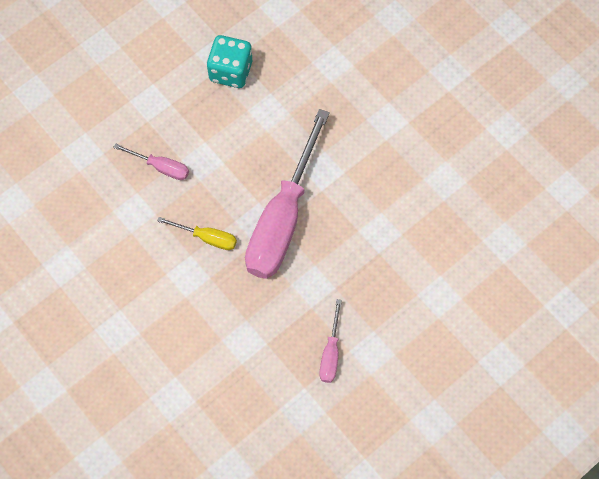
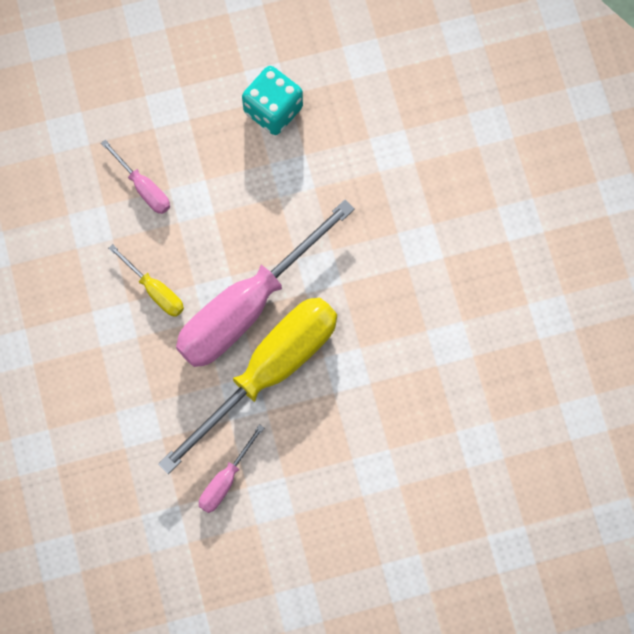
camera: 25 degrees right, 5 degrees up
none -> yellow screwdriver [158,297,337,474]

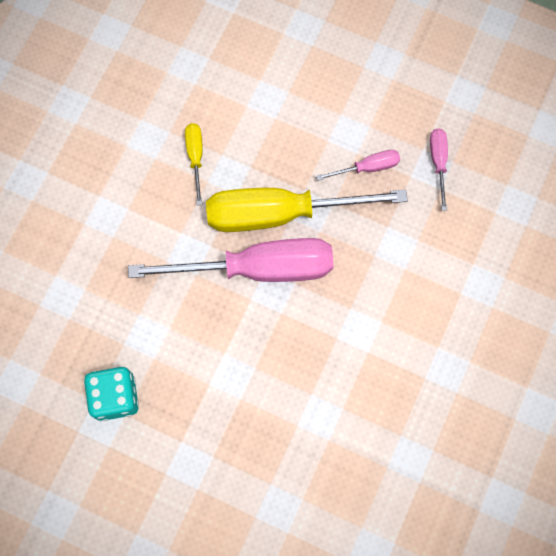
camera: 140 degrees left, 0 degrees up
pink screwdriver [101,140,170,214] -> pink screwdriver moved to [430,128,448,211]
yellow screwdriver [108,244,184,317] -> yellow screwdriver moved to [185,123,203,205]

